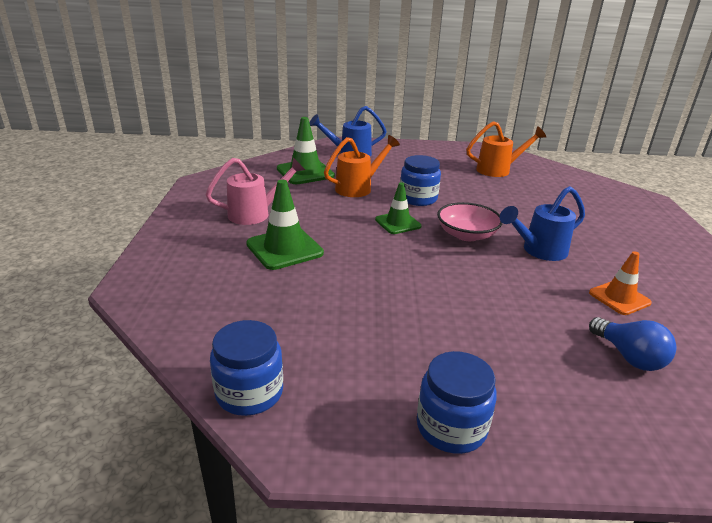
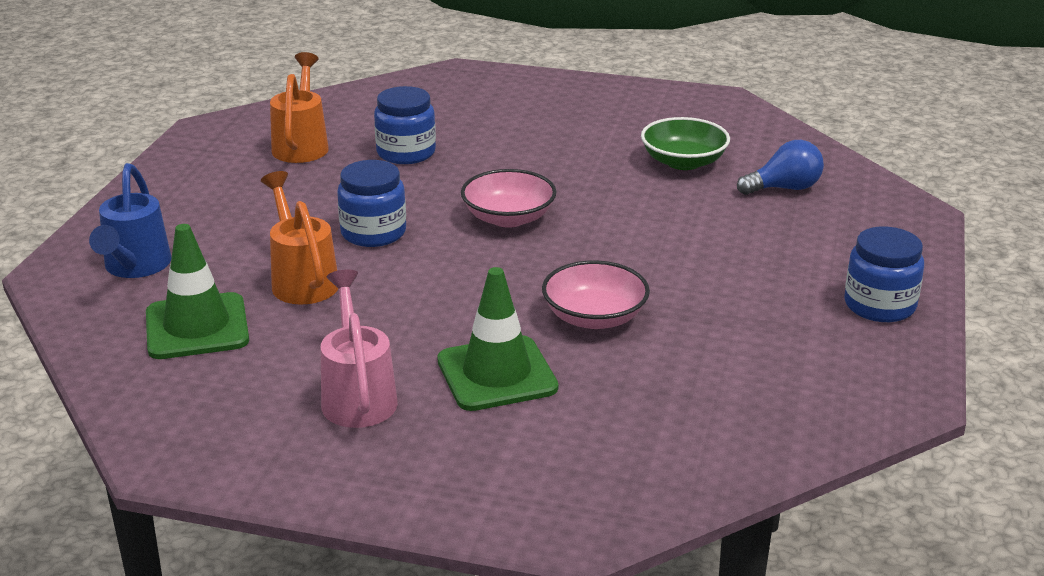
camera: 75 degrees left, 0 degrees up
blue jar [210,320,283,416] -> blue jar moved to [374,86,436,164]
green traffic cone [375,183,422,234] -> none
blue watering can [500,186,585,261] -> none
orange traffic cone [589,251,652,315] -> green bowl [641,117,730,170]
none -> pink bowl [542,260,650,329]

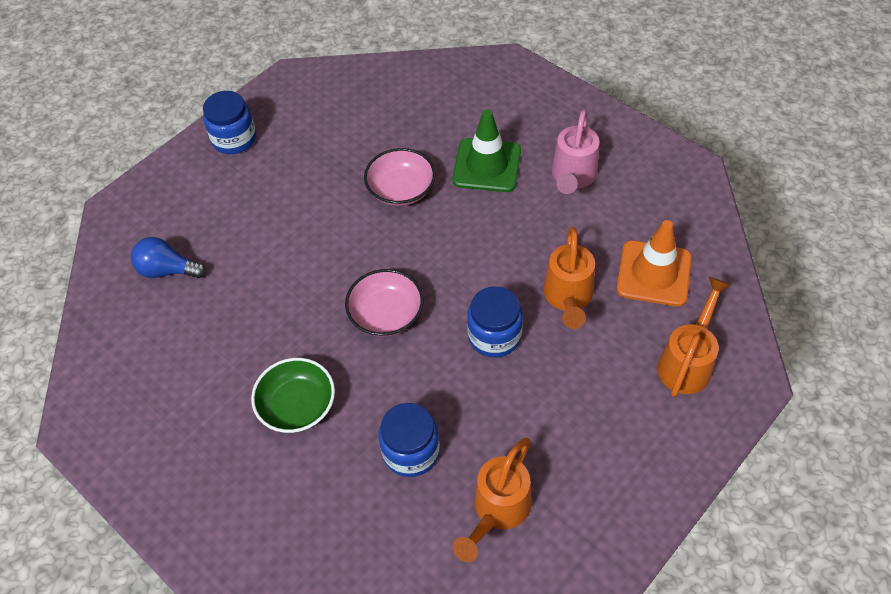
camera: 150 degrees left, 25 degrees up
blue watering can [89,163,172,278] -> orange watering can [657,277,731,397]
green traffic cone [146,224,249,359] -> orange traffic cone [616,220,692,307]
green bowl [641,117,730,170] -> green bowl moved to [251,358,335,433]

